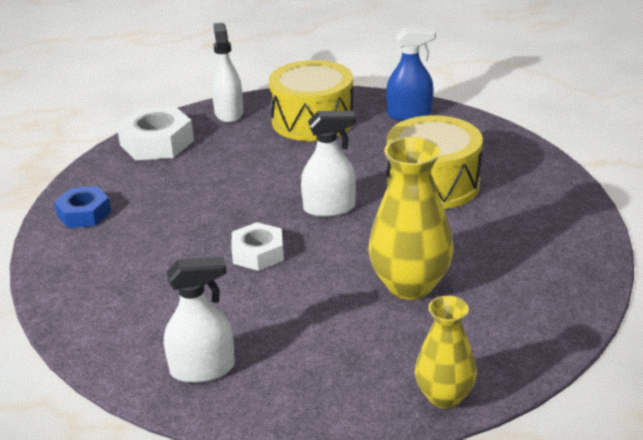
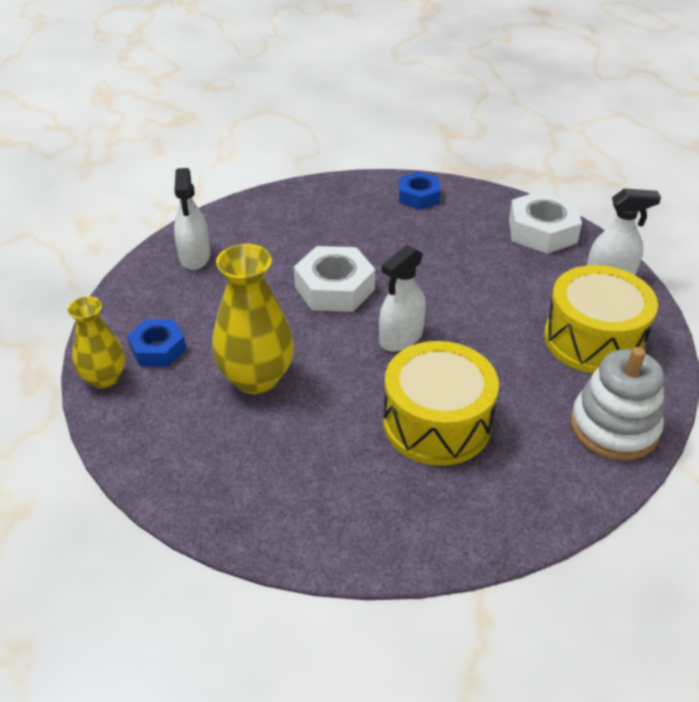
camera: 95 degrees right, 10 degrees up
white nut [231,222,284,271] -> white nut [294,246,375,312], size x1.54
white spray bottle [301,111,356,217] -> white spray bottle turned 45 degrees clockwise [379,245,426,352]
blue spray bottle [386,27,436,121] -> white stacking toy [571,347,664,460]
none -> blue nut [127,319,186,367]

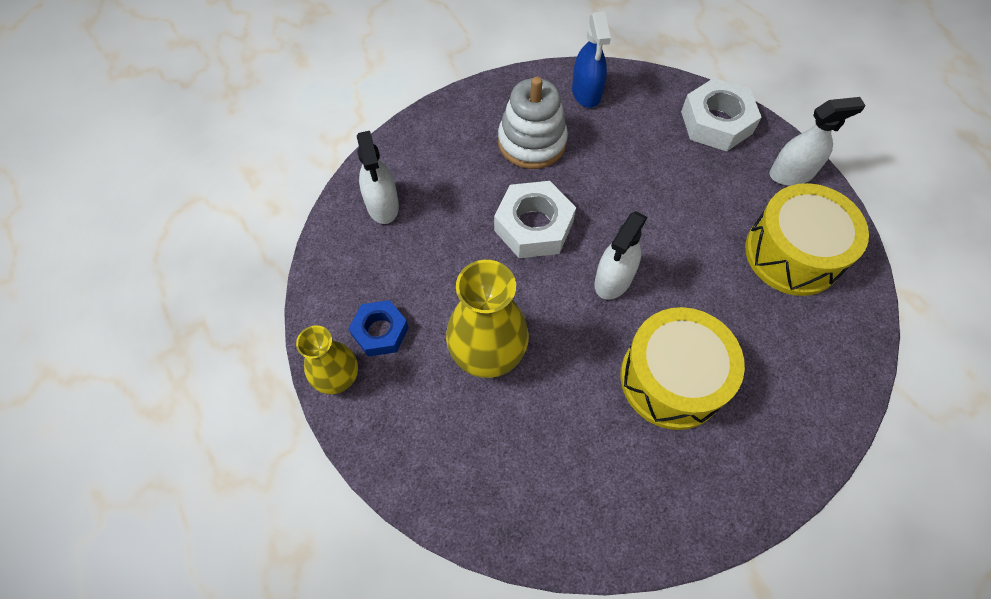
camera: 10 degrees left, 20 degrees up
blue nut [399,172,440,210] -> blue spray bottle [572,11,611,108]
white stacking toy [571,347,664,460] -> white stacking toy moved to [498,77,568,169]

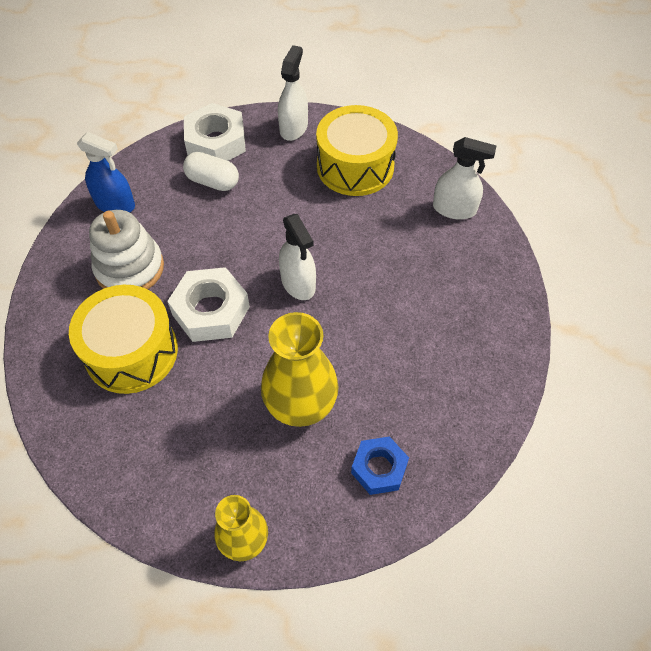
camera: 60 degrees left, 5 degrees down
blue nut [349,300,409,357] -> blue nut moved to [351,436,409,495]
white spray bottle [357,131,399,224] -> white spray bottle moved to [433,137,496,219]
yellow drum [620,307,745,430] -> yellow drum moved to [69,285,178,394]
none -> white capsule [183,152,239,191]

